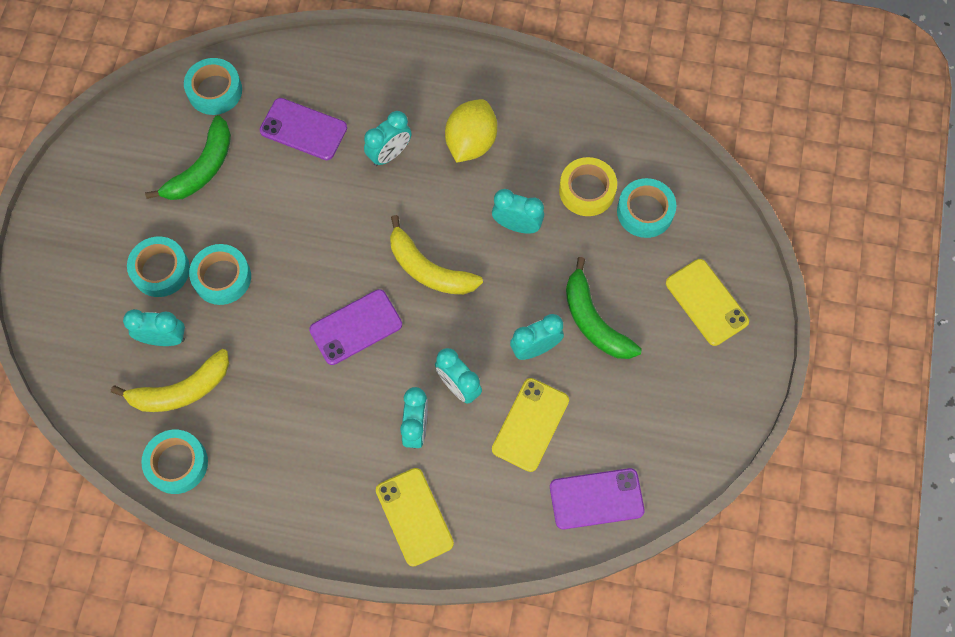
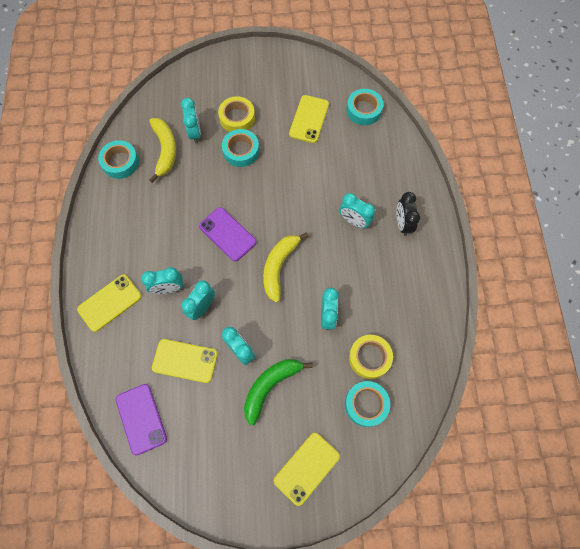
camera: 75 degrees right, 0 degrees up
yellow banana [111,349,229,412] -> yellow banana turned 150 degrees counterclockwise [149,118,176,183]
turquoise tape [127,237,190,297] -> yellow tape [218,96,255,132]
green banana [145,115,231,200] -> yellow phone [289,95,329,143]
purple phone [260,98,347,160] -> none
yellow lemon [445,99,497,163] -> none
none -> black clock [397,192,420,236]

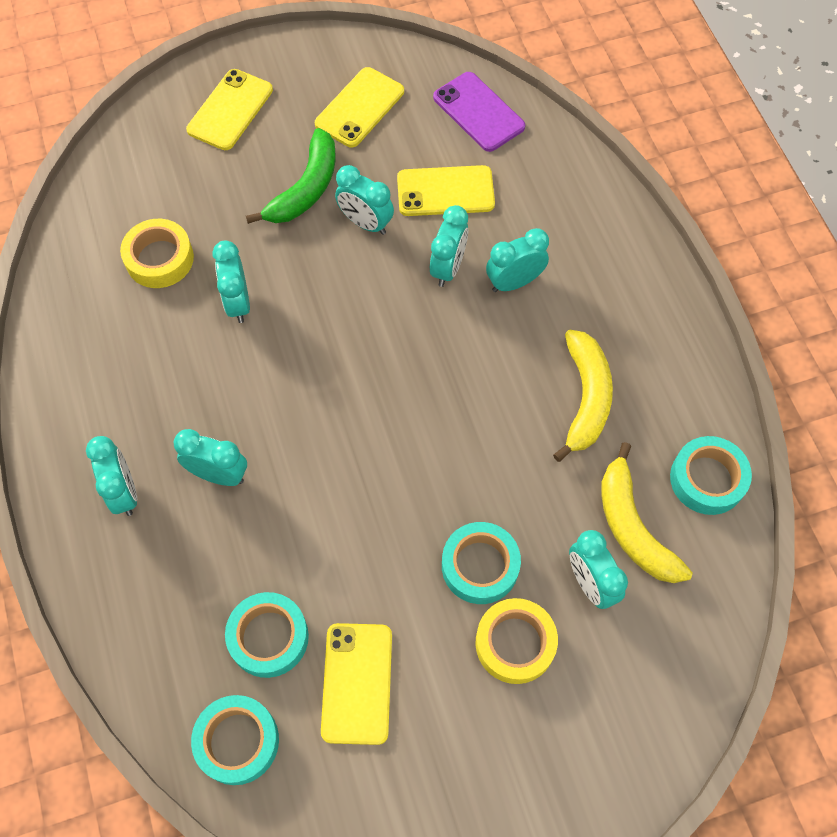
camera: 165 degrees right, 5 degrees down
yellow phone [77,275,142,332] -> yellow phone moved to [315,67,404,147]
purple phone [199,207,256,261] -> none
yellow banana [263,232,309,303] -> yellow banana moved to [553,330,613,462]
turquoise tape [345,381,390,427] -> turquoise tape moved to [225,592,309,678]
black clock [397,192,420,236] -> turquoise clock [86,436,137,516]

